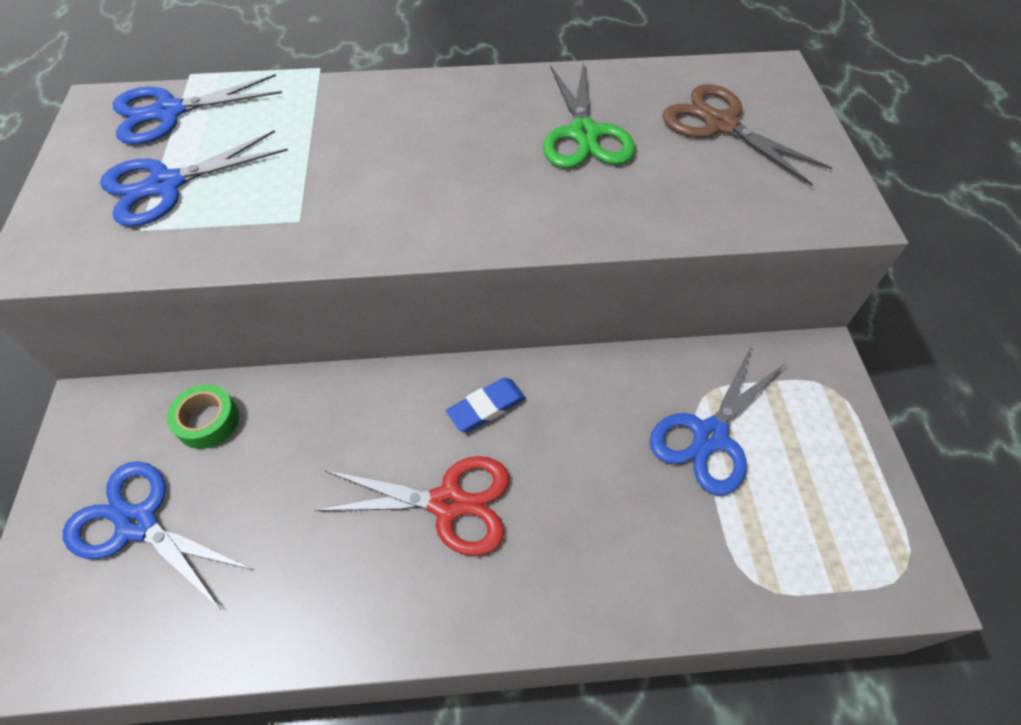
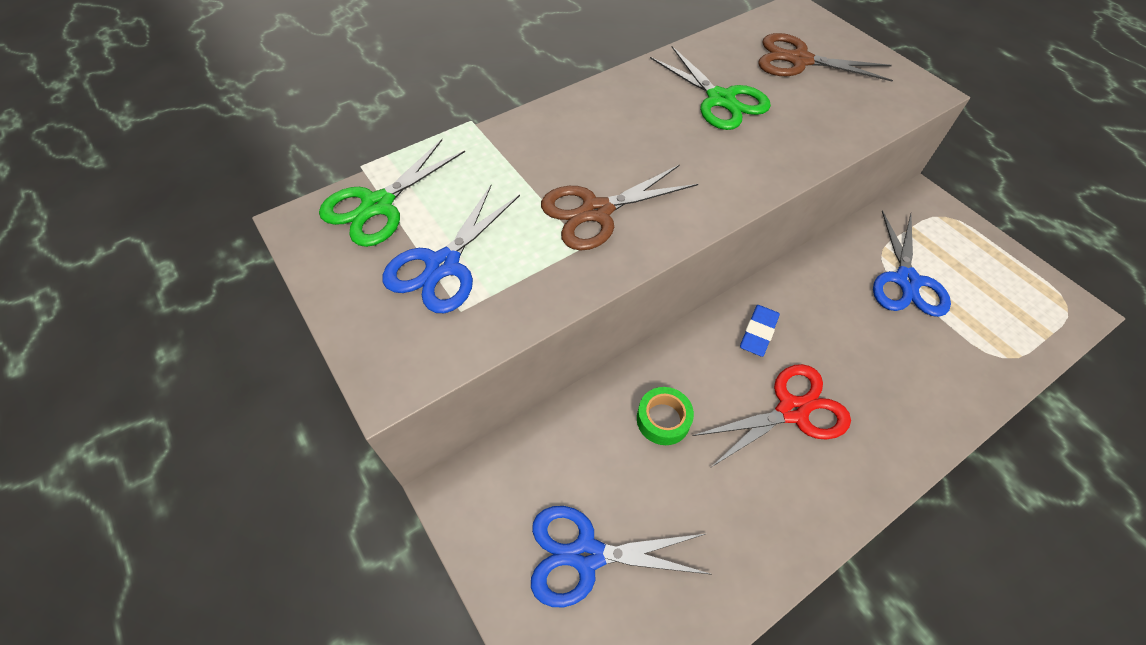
camera: 30 degrees left, 0 degrees up
blue scissors [113,74,282,145] -> green scissors [319,139,465,247]
green tape [167,384,239,449] -> green tape moved to [637,387,694,445]
none -> brown scissors [541,165,698,251]

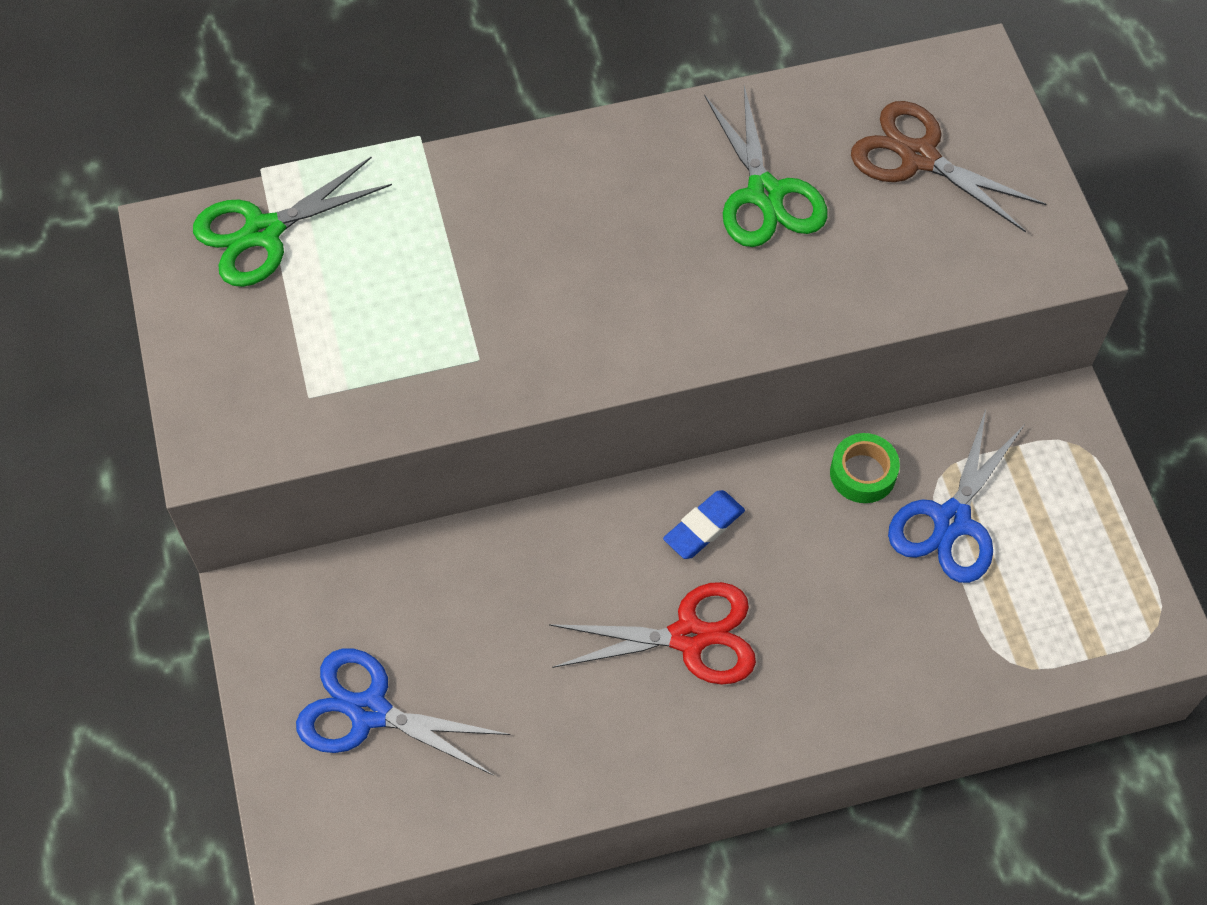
camera: 20 degrees right, 5 degrees up
blue scissors [382,185,520,313] -> none
brown scissors [541,165,698,251] -> none
green tape [637,387,694,445] -> green tape moved to [830,433,900,503]

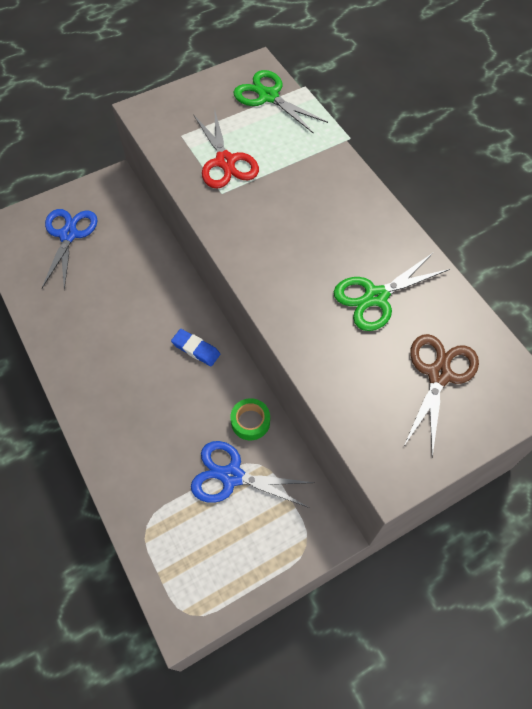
camera: 75 degrees right, 0 degrees up
red scissors [549,582,756,684] -> red scissors moved to [193,108,259,188]

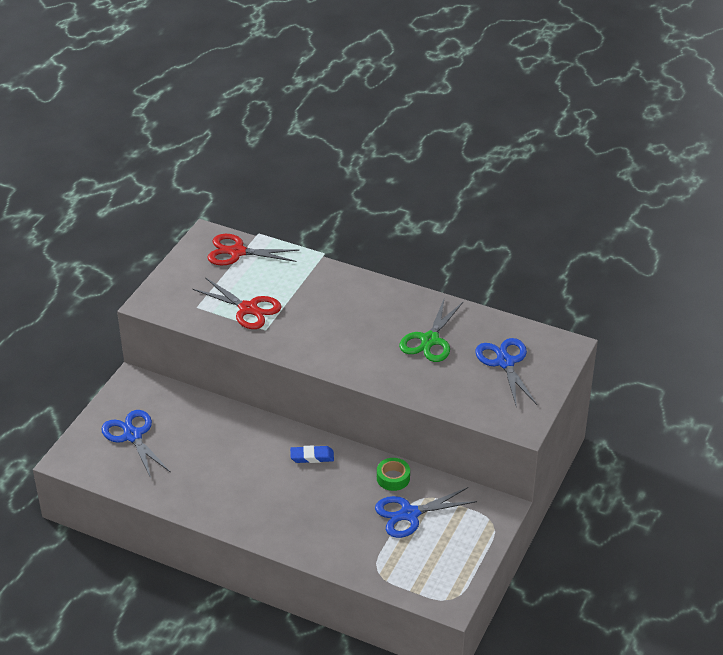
camera: 35 degrees left, 20 degrees down
green scissors [233,70,328,134] -> red scissors [207,234,299,265]
brown scissors [404,334,479,457] -> blue scissors [475,338,537,408]

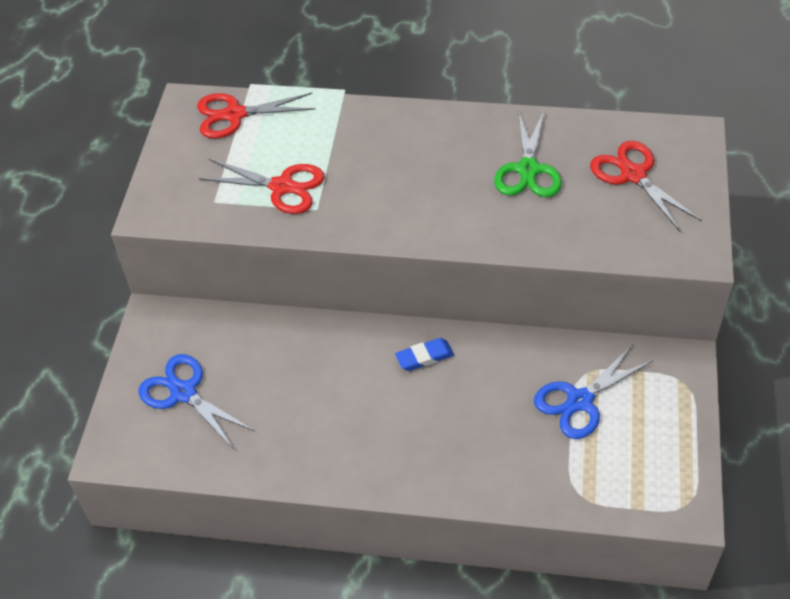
camera: 15 degrees left, 10 degrees up
green tape [377,458,410,491] -> none
blue scissors [475,338,537,408] -> red scissors [590,141,702,231]

